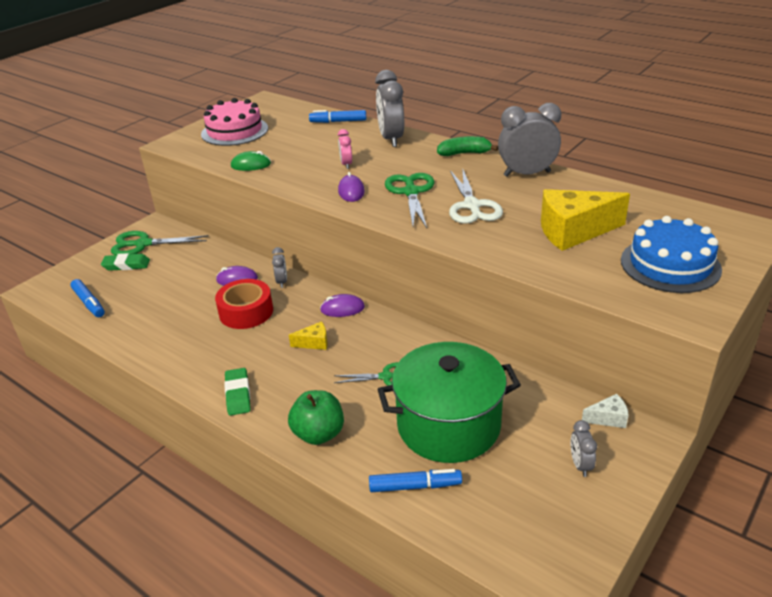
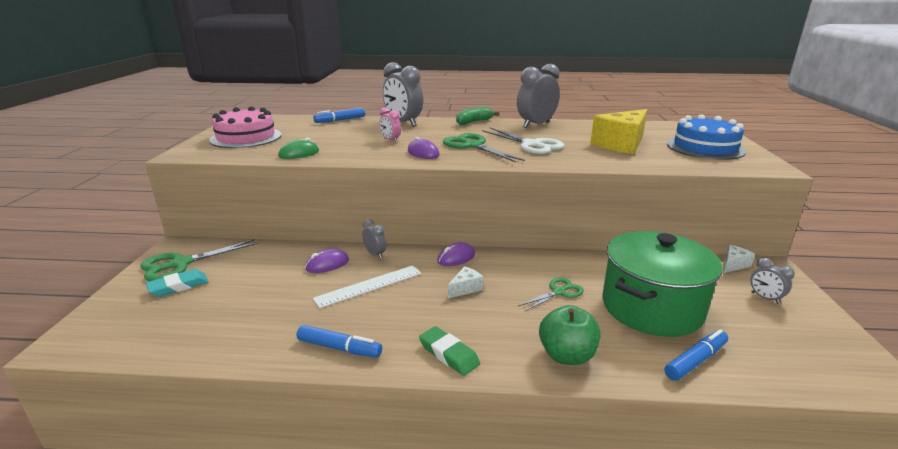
camera: 35 degrees left, 10 degrees down
blue marker [70,279,105,317] -> blue marker moved to [297,325,382,358]
green eraser [101,253,150,271] -> turquoise eraser [146,269,209,297]
red tape [215,279,273,329] -> white ruler [312,265,421,308]
yellow cheese [289,321,327,350] -> white cheese [448,266,483,299]

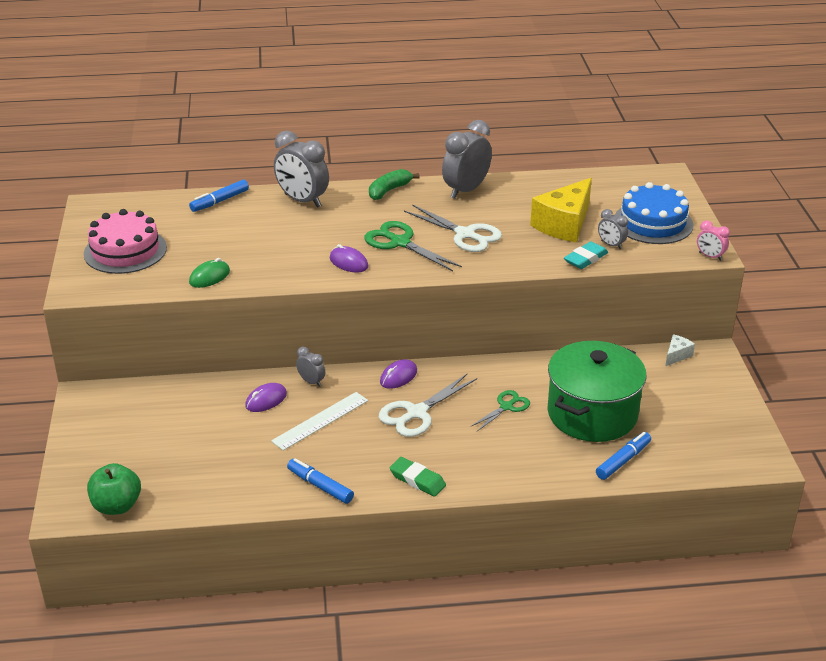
camera: 10 degrees left, 10 degrees up
green scissors [140,239,259,281] -> none
turquoise eraser [146,269,209,297] -> turquoise eraser moved to [564,241,608,269]
blue marker [297,325,382,358] -> blue marker turned 150 degrees counterclockwise [287,458,354,504]
pink clock [379,108,401,142] -> pink clock moved to [697,220,730,261]
white cheese [448,266,483,299] -> white scissors [379,374,477,437]
green apple [539,305,600,365] -> green apple moved to [87,463,141,515]
grey clock [750,258,795,304] -> grey clock moved to [598,209,628,249]

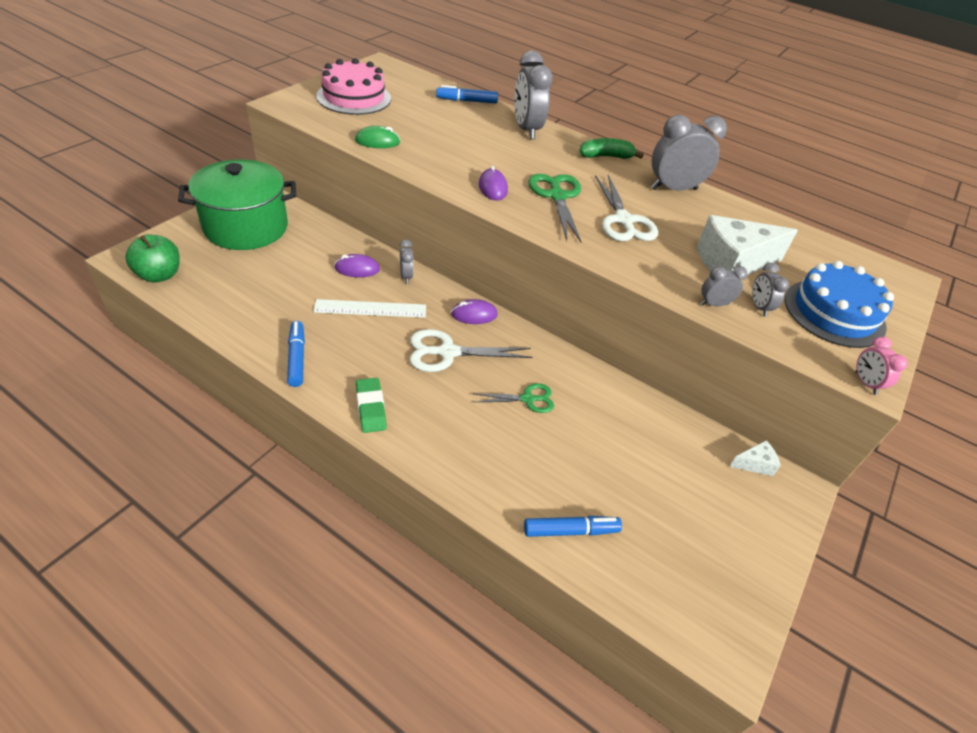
camera: 35 degrees right, 10 degrees up
yellow cheese [530,178,592,243] -> white cheese [697,215,798,275]
green pot [547,341,646,442] -> green pot moved to [178,159,296,250]
turquoise eraser [564,241,608,269] -> grey clock [701,266,748,306]

